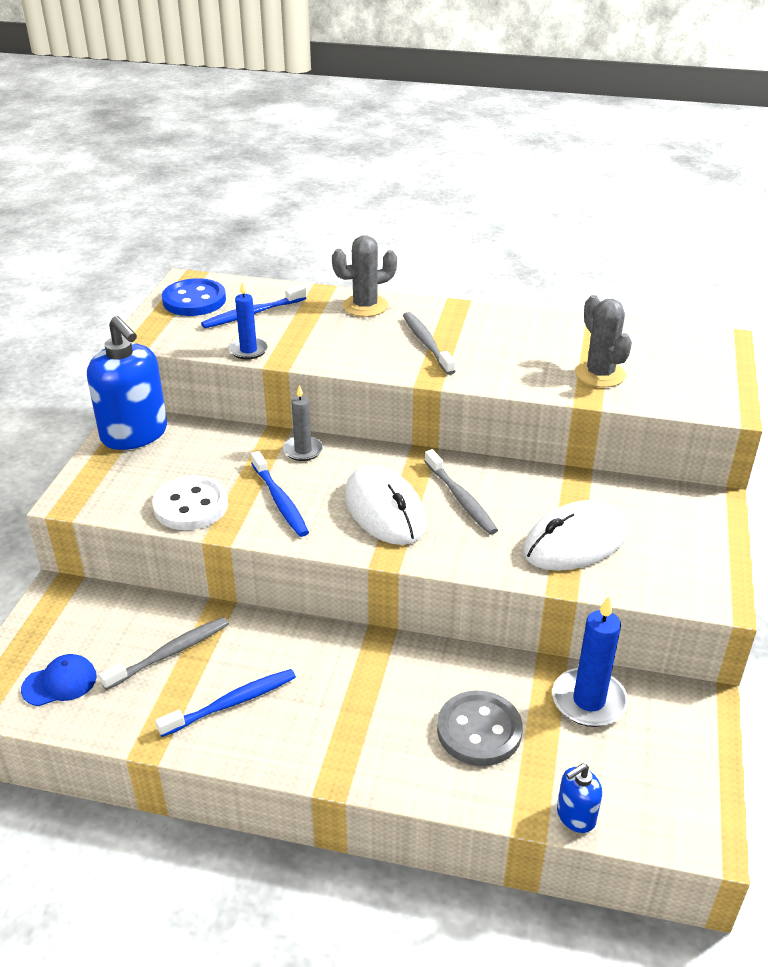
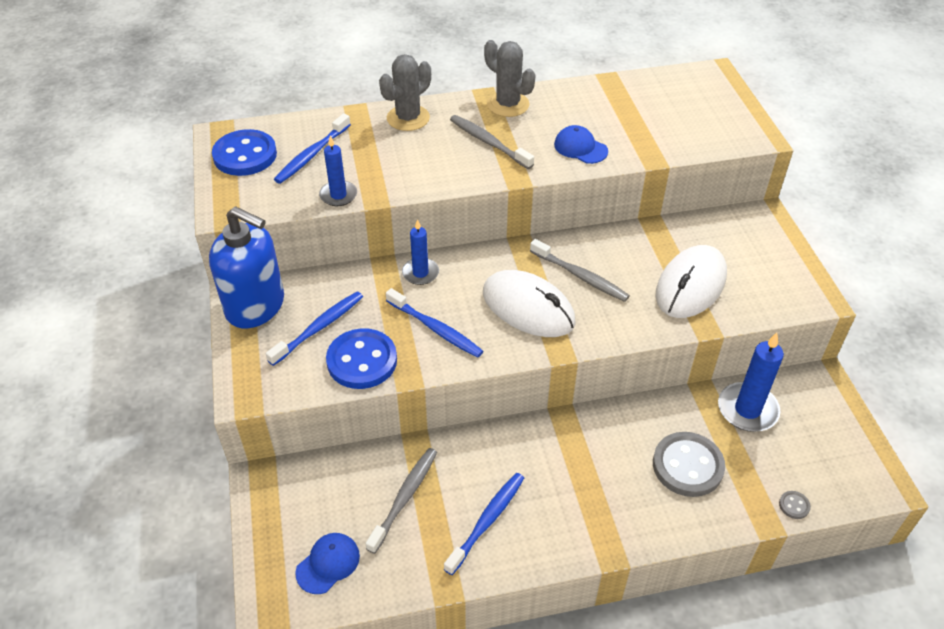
camera: 25 degrees left, 10 degrees up
white button [152,476,228,530] -> blue button [326,328,397,389]
grey candle [283,385,323,461] -> blue candle [402,219,439,285]
blue soap dispenser [557,764,602,833] -> grey button [779,491,811,519]
grey cactus [575,295,632,387] -> grey cactus moved to [484,40,535,117]
none -> blue toothbrush [266,291,363,366]
none -> blue cap [554,125,608,164]

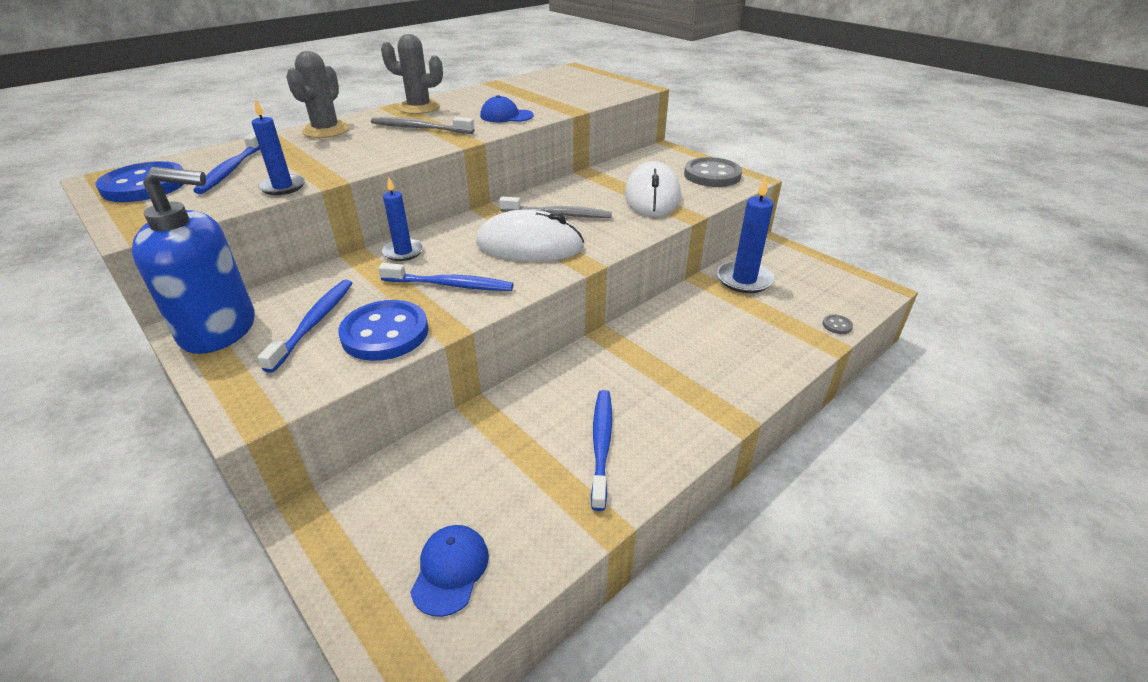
camera: 30 degrees left, 10 degrees down
grey toothbrush [365,448,437,554] -> none
grey button [653,432,725,497] -> grey button moved to [684,157,742,187]

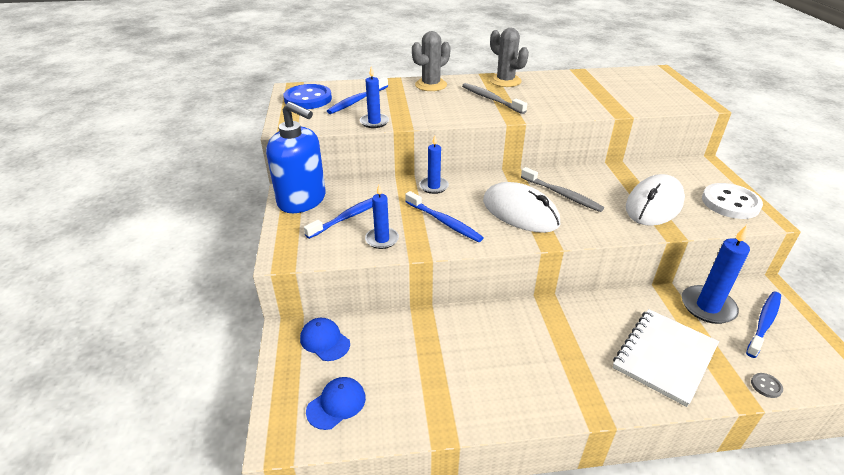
camera: 35 degrees right, 0 degrees up
blue button [338,300,429,361] -> blue candle [365,185,399,249]
blue cap [480,95,534,122] -> blue cap moved to [300,318,350,361]
blue toothbrush [591,390,612,511] -> blue toothbrush moved to [746,292,781,358]
grey button [684,157,742,187] -> white button [702,183,763,219]
none -> white notebook [613,309,719,407]

